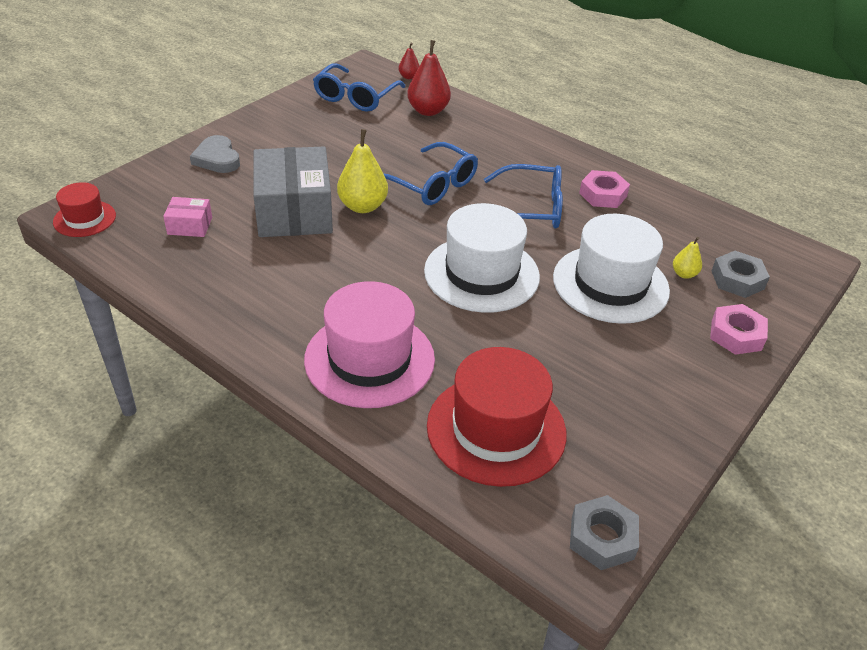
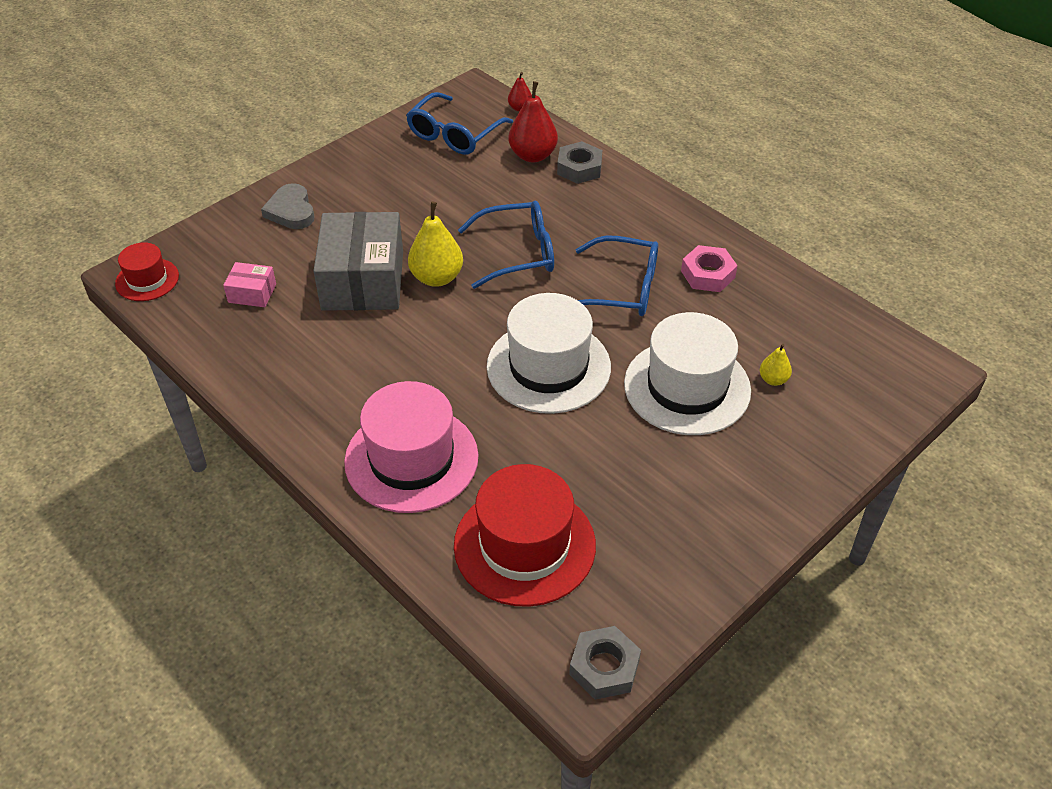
camera: 10 degrees right, 5 degrees up
blue glasses [383,142,478,205] -> blue glasses turned 60 degrees counterclockwise [458,201,554,289]
pink nut [710,304,768,355] -> none
grey nut [712,251,770,298] -> grey nut moved to [557,141,602,184]

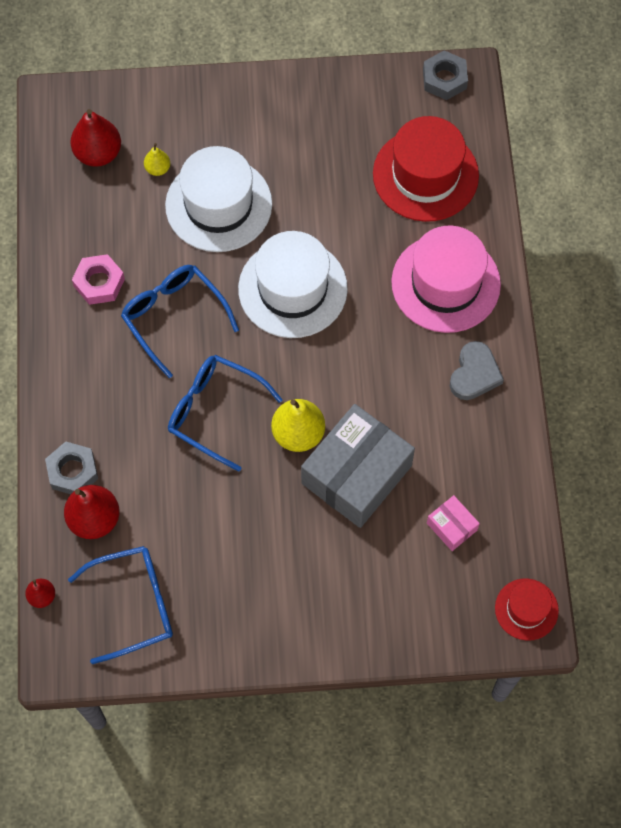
camera: 140 degrees left, 20 degrees up
grey heart [261,183,314,229] -> grey heart moved to [450,341,504,400]
none -> red pear [70,109,121,167]

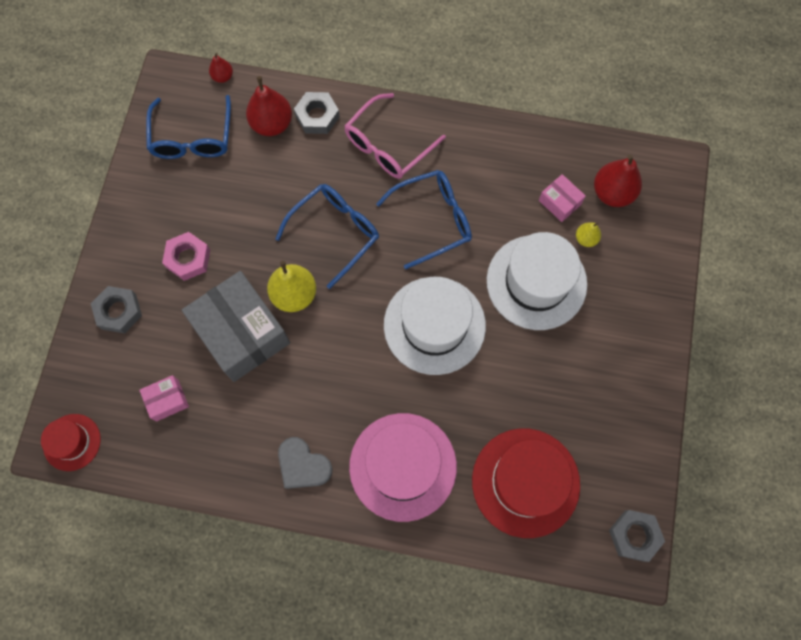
camera: 105 degrees right, 5 degrees up
pink nut [72,254,125,305] -> pink nut moved to [162,232,210,281]
none -> grey nut [91,286,142,333]
none -> pink glasses [345,93,446,179]
none -> pink box [539,174,586,222]

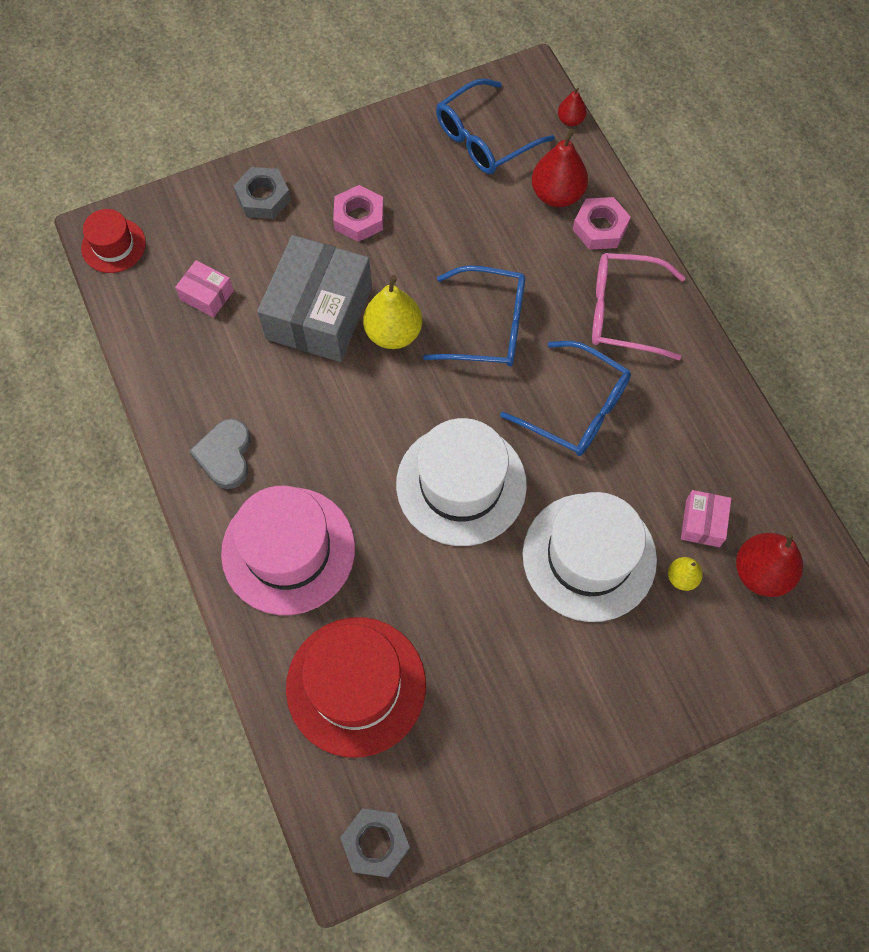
camera: 55 degrees right, 5 degrees down
grey nut [294,92,340,134] -> pink nut [573,197,631,250]

